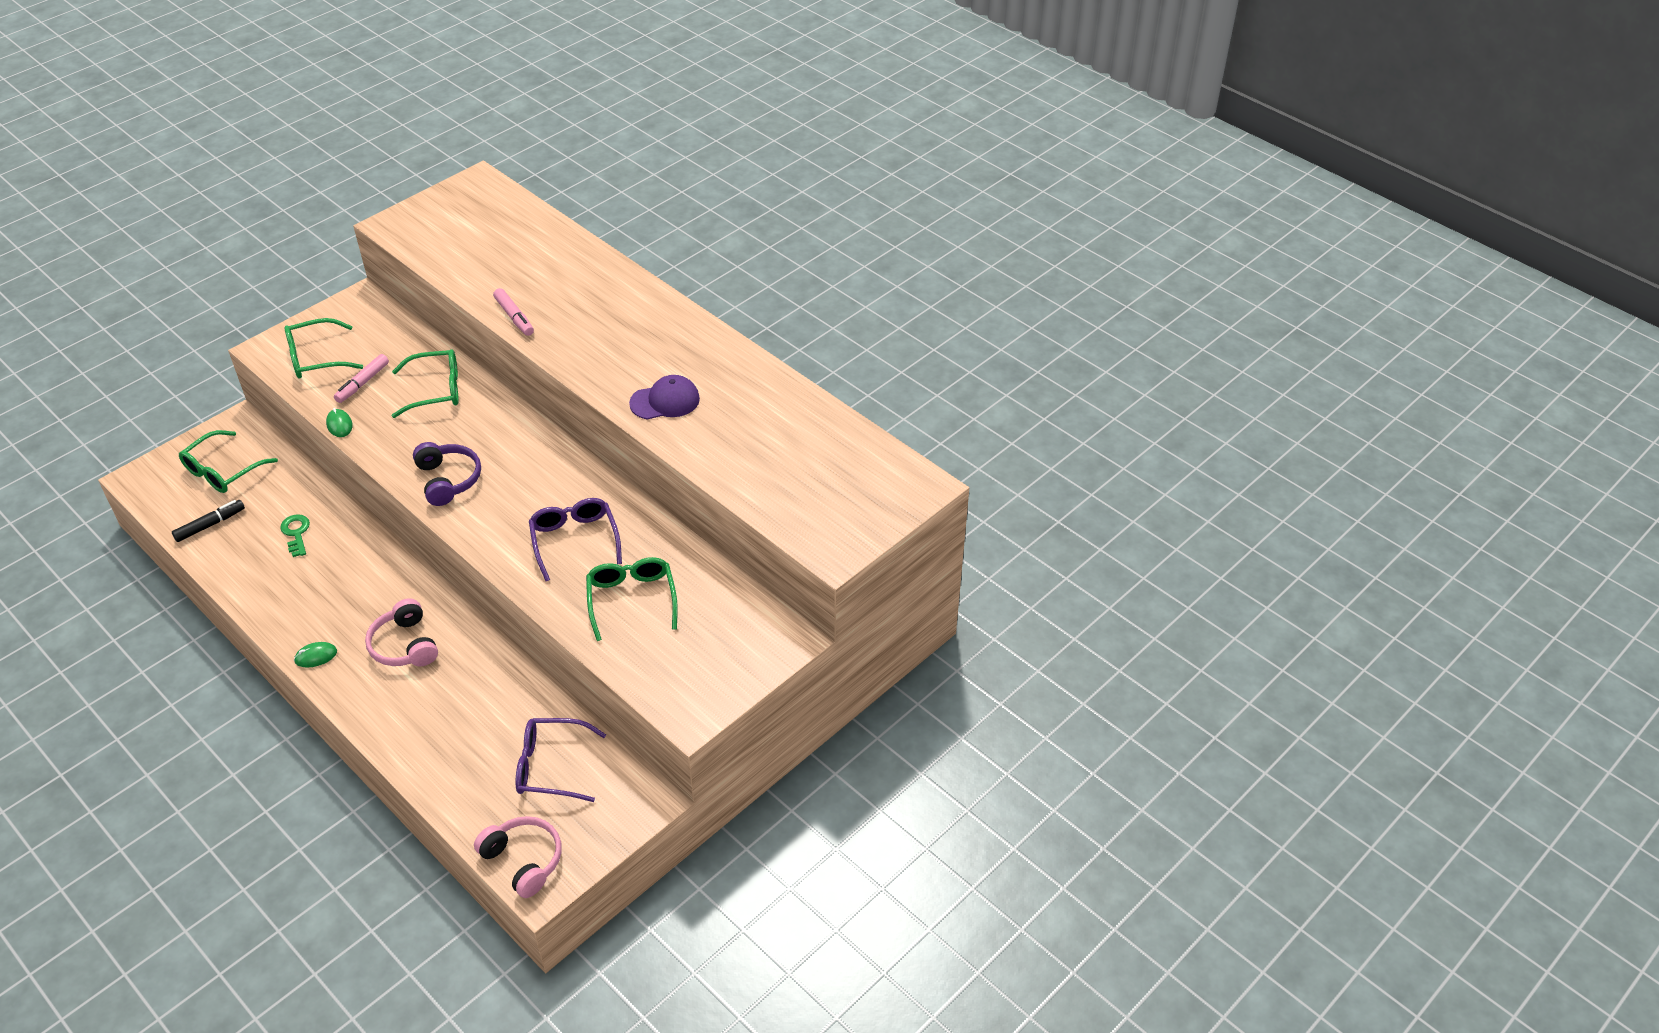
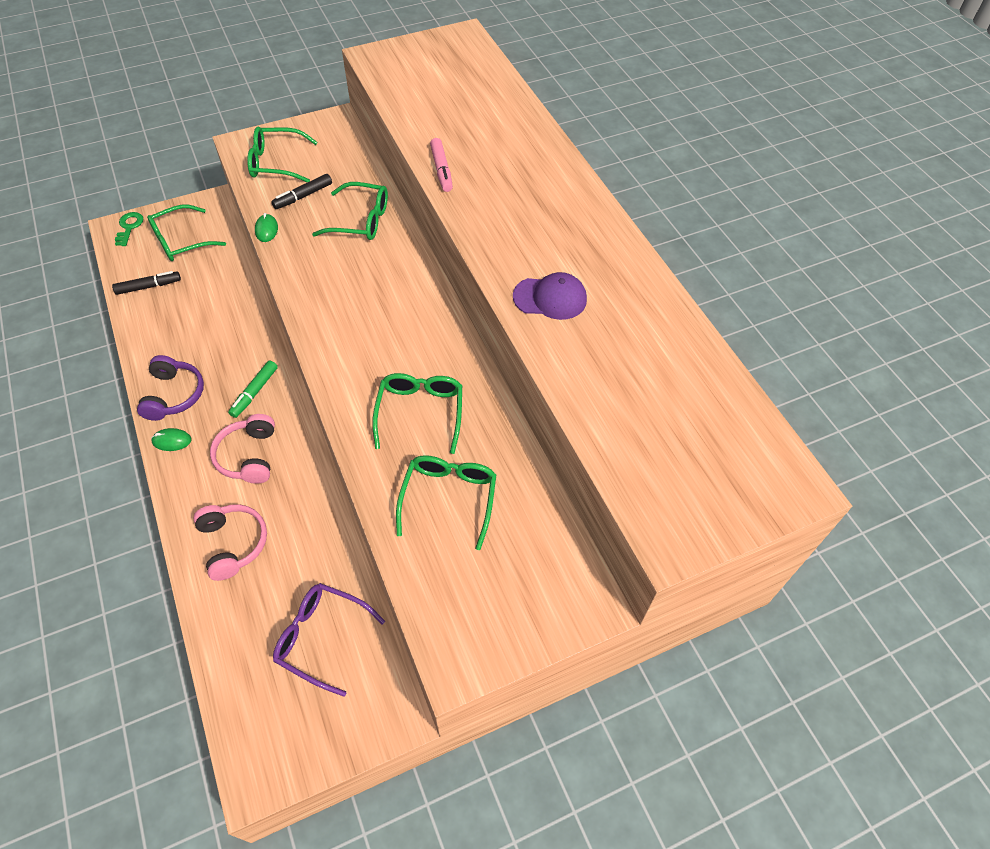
camera: 20 degrees right, 10 degrees up
green key [280,514,310,557] -> green key moved to [115,212,143,246]
pink marker [334,354,389,403] -> black marker [271,174,332,209]
purple headphones [413,442,481,506] -> purple headphones moved to [137,355,204,421]
pink headphones [474,816,562,898] -> pink headphones moved to [193,504,267,581]
purple glasses [529,498,622,581] -> green glasses [372,373,462,454]
none -> green marker [228,361,278,418]

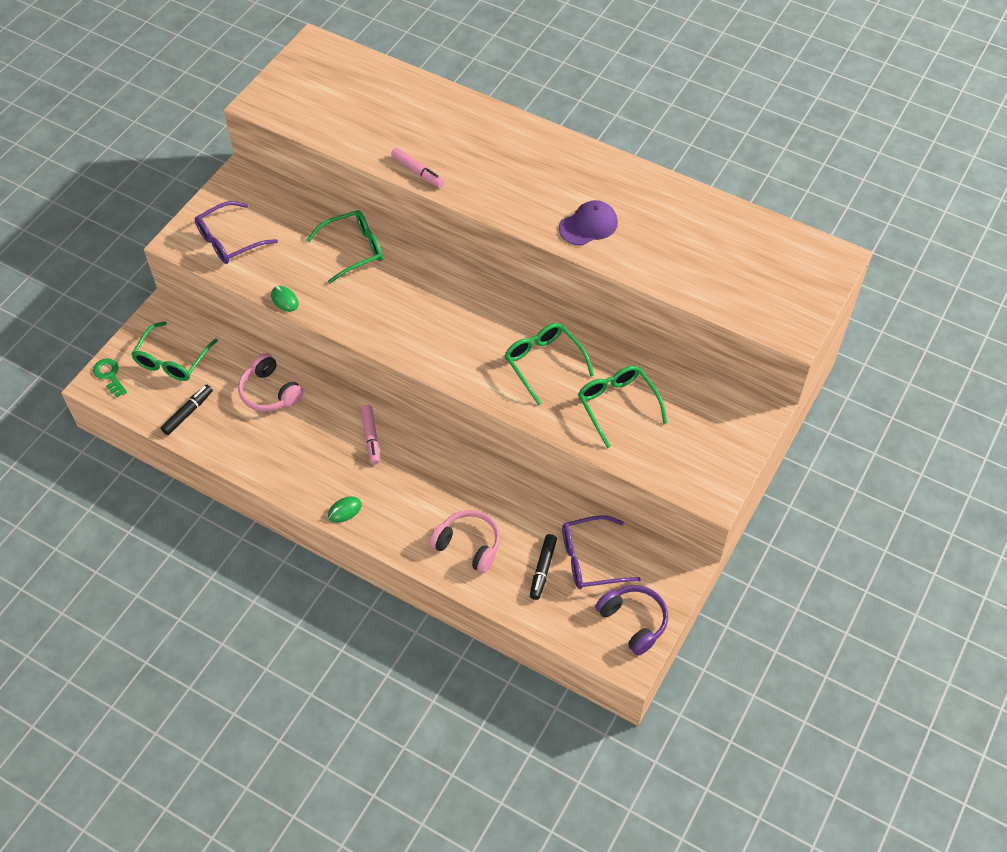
camera: 35 degrees left, 0 degrees up
purple headphones [137,355,204,421] -> purple headphones moved to [595,585,668,655]
pink headphones [210,414,275,484] -> pink headphones moved to [238,353,304,412]
green marker [228,361,278,418] -> pink marker [361,405,380,465]
green glasses [247,127,318,182] -> purple glasses [195,201,278,264]
black marker [271,174,332,209] -> black marker moved to [530,534,557,600]

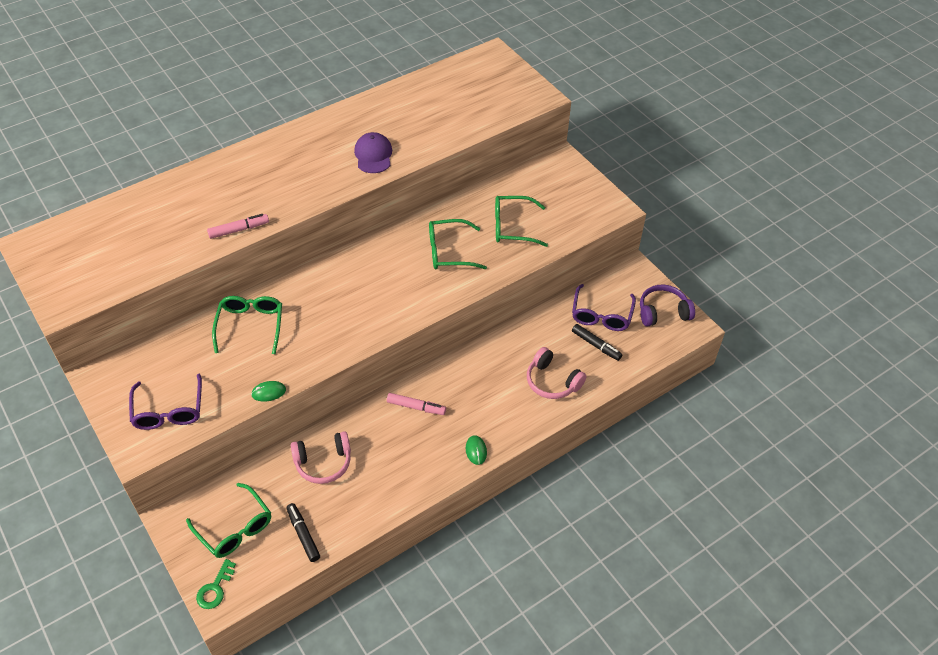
camera: 65 degrees left, 5 degrees down
green key [93,358,127,397] -> green key turned 60 degrees counterclockwise [196,559,236,609]
pink headphones [429,510,500,573] -> pink headphones turned 105 degrees counterclockwise [527,347,587,399]

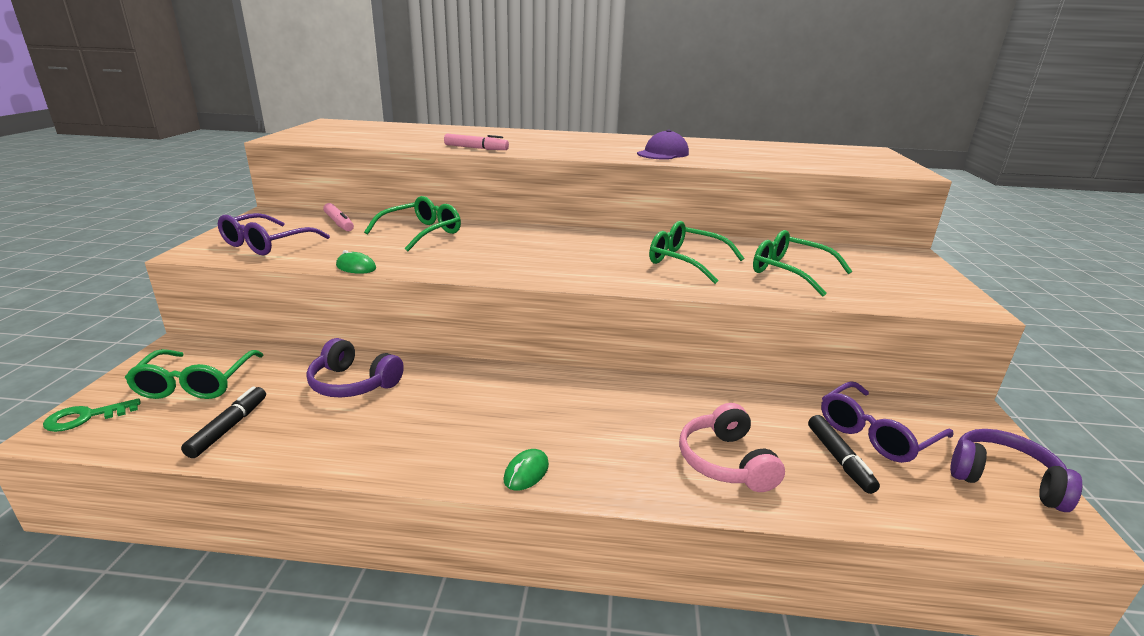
camera: 40 degrees right, 25 degrees down
pink headphones [291,431,351,484] -> purple headphones [307,338,404,398]
pink marker [387,393,446,415] -> pink marker moved to [323,203,354,231]

